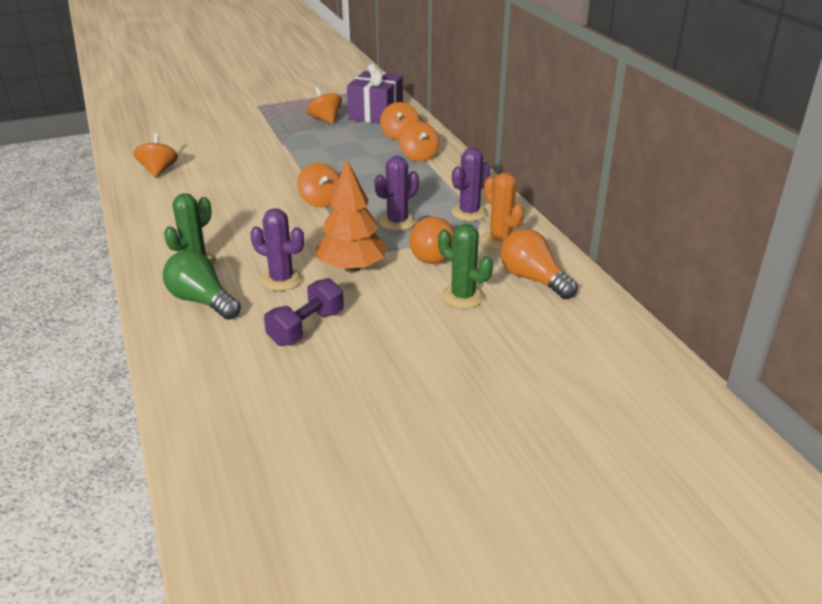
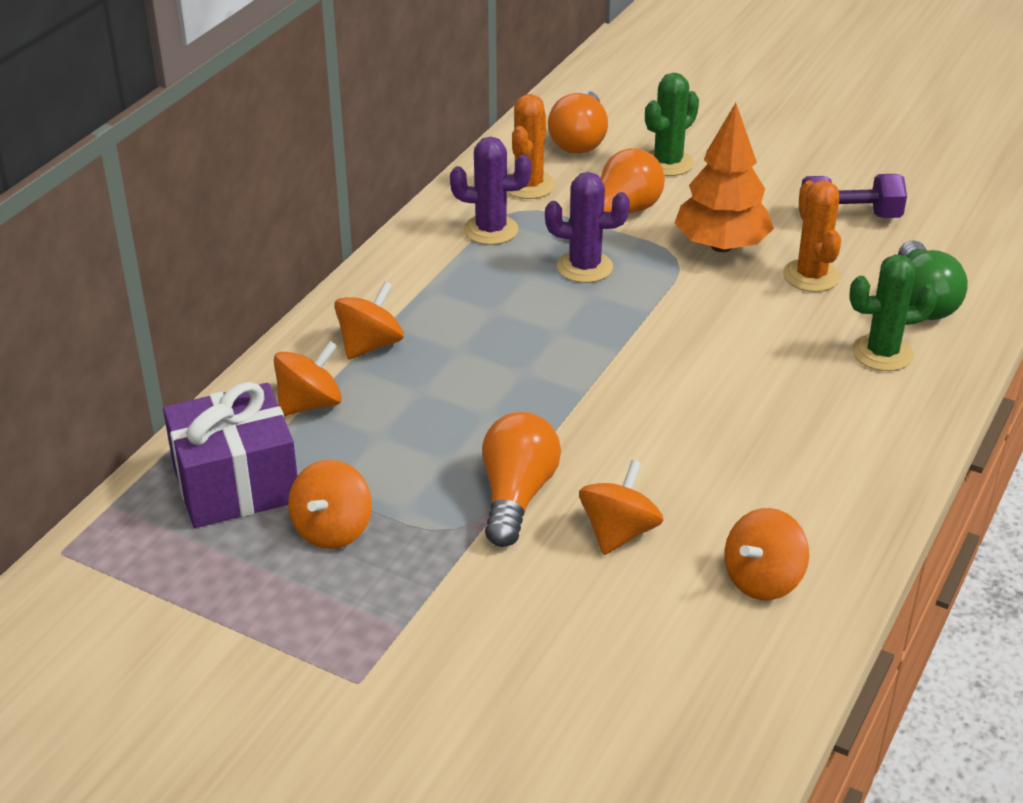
camera: 130 degrees left, 5 degrees up
purple cactus [251,208,304,291] -> orange cactus [783,180,841,292]
orange spinning top [297,163,340,208] -> orange spinning top moved to [579,460,663,555]
green cactus [438,224,493,308] -> green cactus turned 45 degrees clockwise [645,73,699,176]
none -> orange light bulb [482,412,561,547]

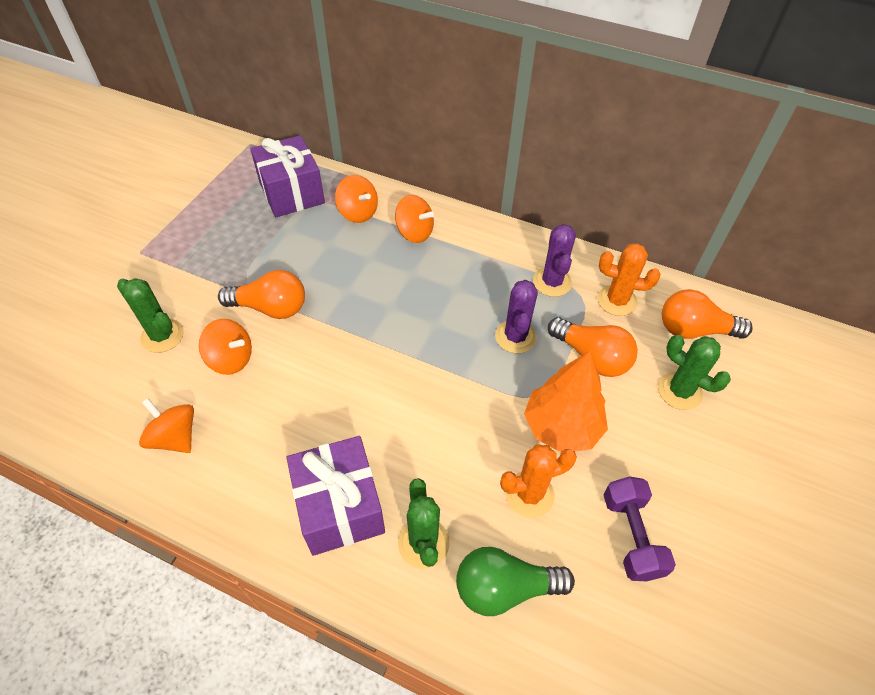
camera: 85 degrees right, 15 degrees up
orange spinning top [288,460,372,549] -> none
none -> green cactus [117,278,184,353]
none -> purple gift [286,436,385,556]

